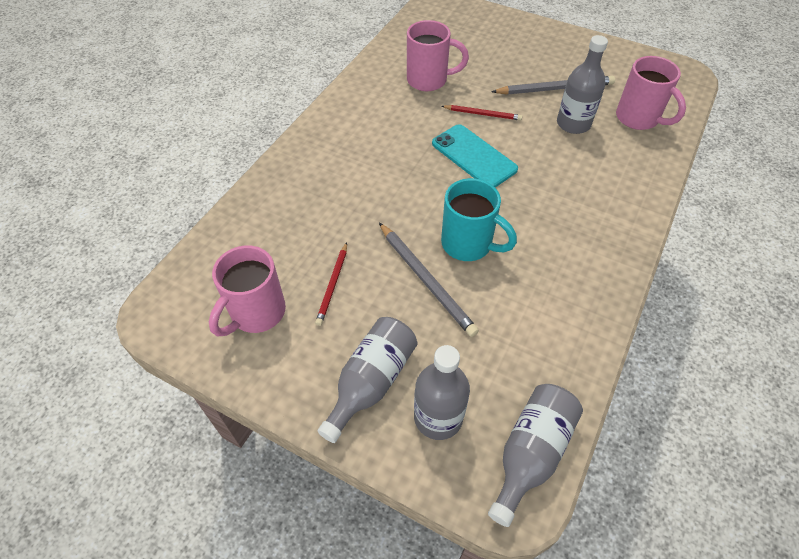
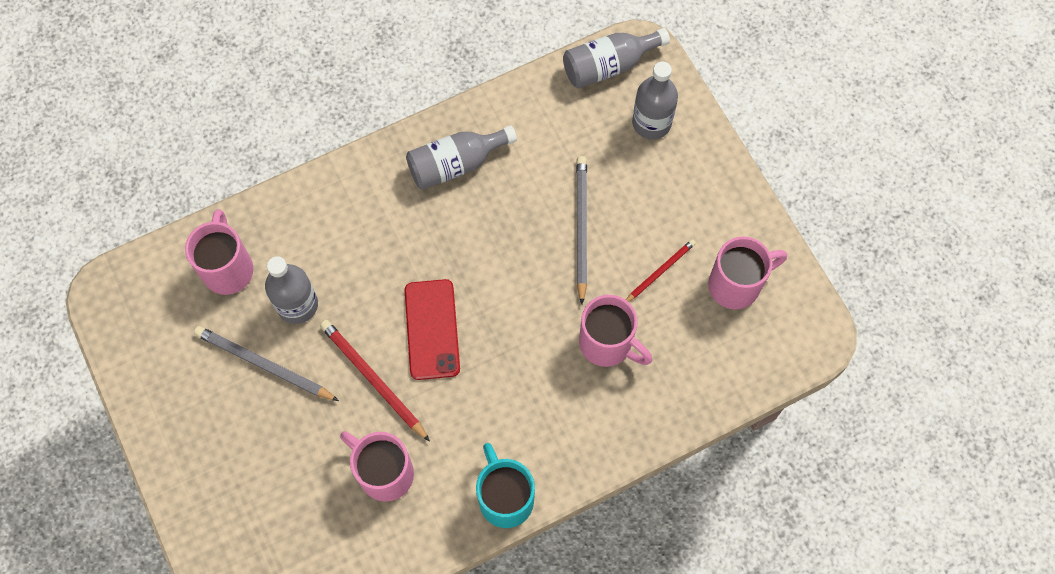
camera: 145 degrees left, 15 degrees up
grey bottle [317,317,417,443] -> grey bottle moved to [406,125,517,190]
turquoise phone [432,124,518,187] -> red phone [405,279,460,380]
red pencil [441,105,522,121] -> red pencil [320,320,430,442], size x1.61
turquoise mug [441,178,517,261] -> turquoise mug moved to [476,443,535,528]
none -> pink mug [579,295,652,367]

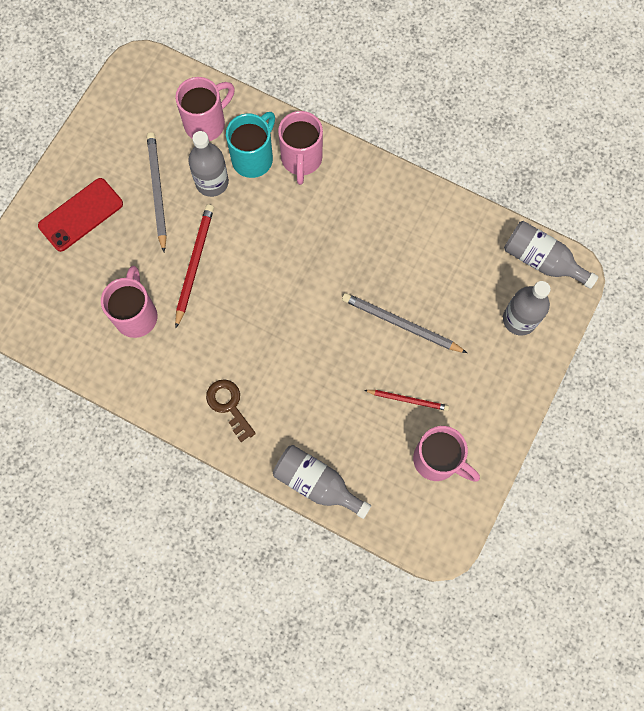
camera: 55 degrees right, 5 degrees up
red phone [405,279,460,380] -> red phone moved to [38,178,123,252]
grey bottle [406,125,517,190] -> grey bottle moved to [273,445,371,519]
turquoise mug [476,443,535,528] -> turquoise mug moved to [226,112,275,178]
grey pencil [576,156,587,304] -> grey pencil turned 120 degrees counterclockwise [342,293,467,353]
pink mug [579,295,652,367] -> pink mug moved to [278,111,323,185]
none -> brown key [206,379,256,442]

